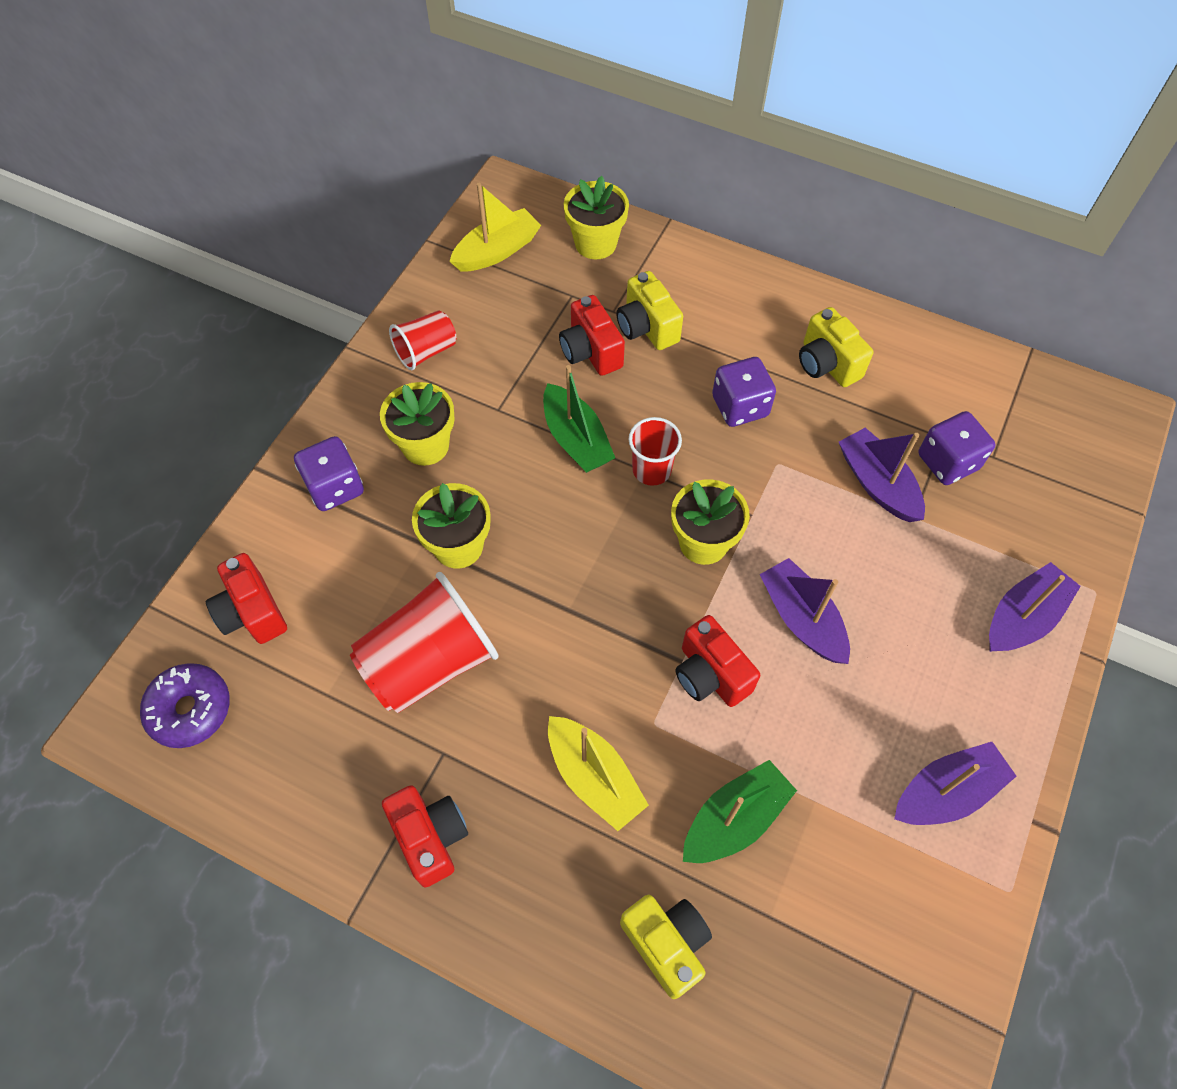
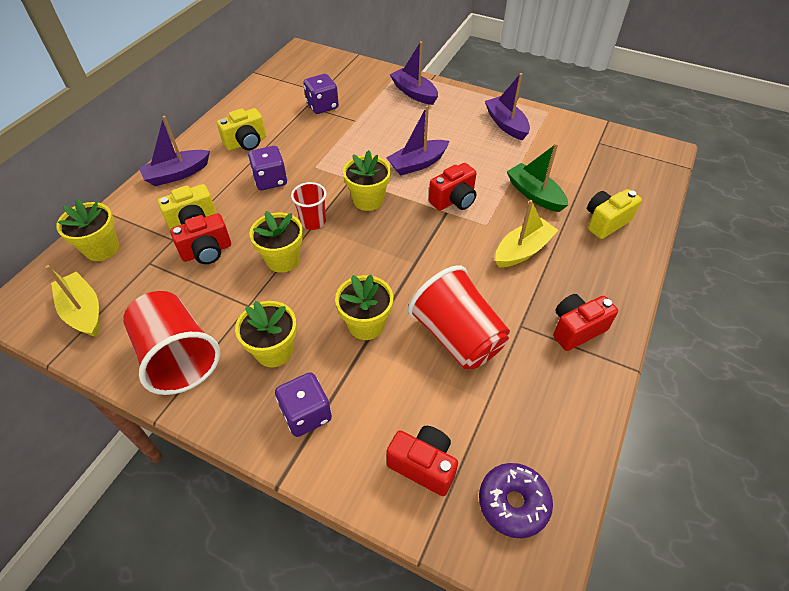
camera: 90 degrees left, 10 degrees down
red camera [206,553,287,644] -> red camera turned 120 degrees counterclockwise [386,426,458,496]
red cup [389,310,456,370] -> red cup [123,291,220,395], size x1.82
green boat [543,365,615,473] -> yellow flower pot [249,211,303,273]
purple boat [839,428,925,522] -> purple boat moved to [139,116,210,186]

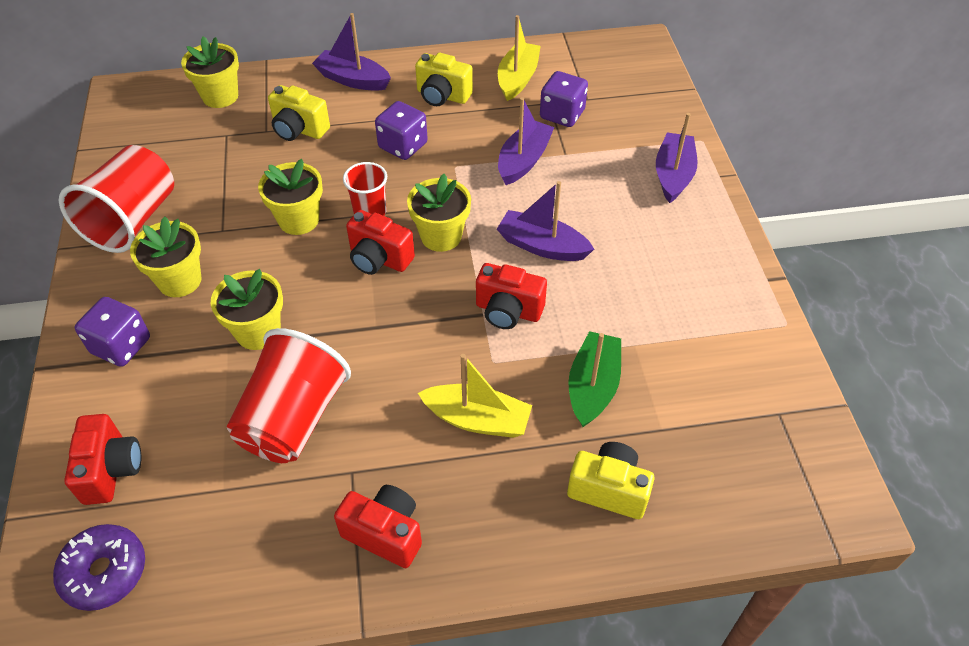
camera: 55 degrees right, 0 degrees up
yellow boat [45,265,99,337] -> yellow boat moved to [498,15,541,101]
red camera [170,213,231,264] -> red camera moved to [346,210,415,275]
purple boat [485,73,530,140] -> purple boat moved to [498,97,554,185]

